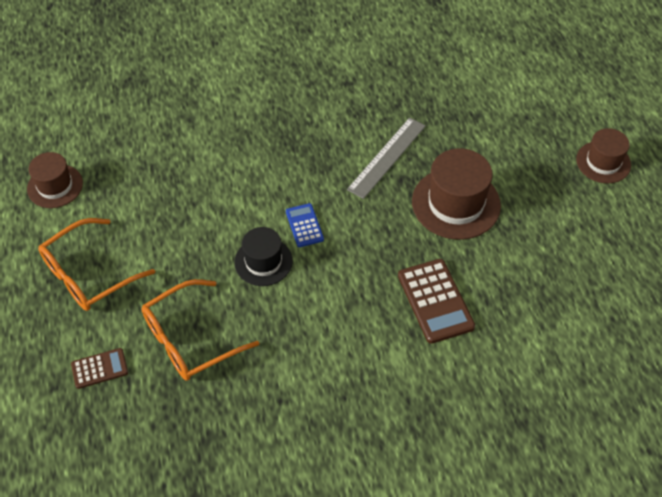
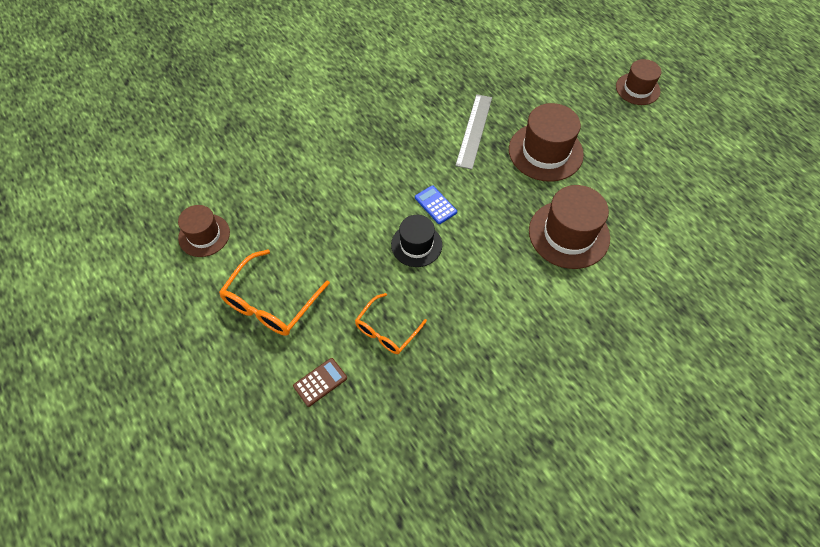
camera: 20 degrees left, 5 degrees up
orange glasses [141,279,259,381] -> orange glasses [355,293,427,354], size x0.66
brown calculator [398,259,475,344] -> brown hat [529,185,610,269]

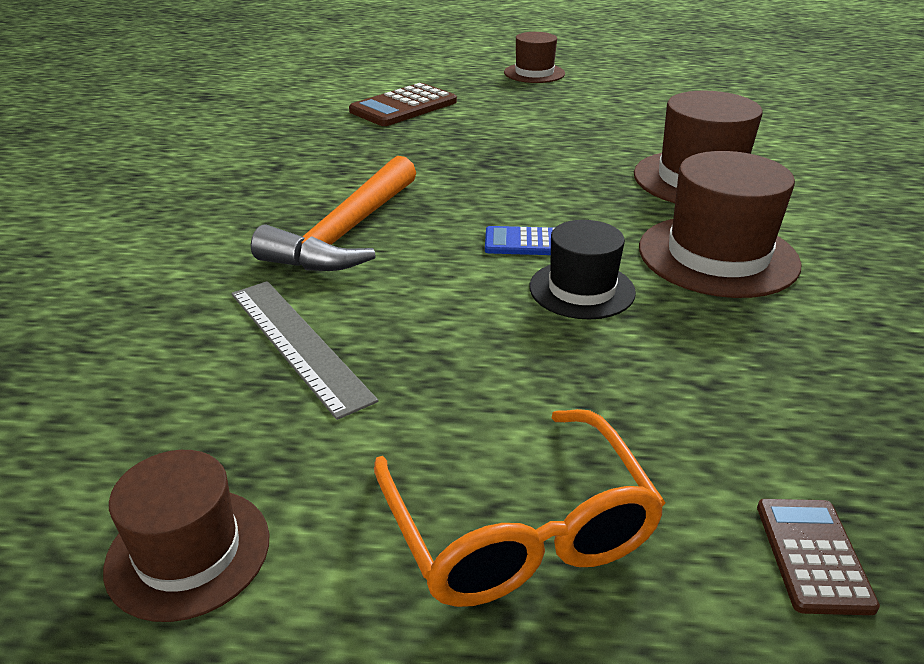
camera: 50 degrees left, 25 degrees down
orange glasses [355,293,427,354] -> none
grey ruler [455,94,492,170] -> grey ruler moved to [231,281,378,420]
brown hat [509,103,584,182] -> brown hat moved to [639,151,802,298]
none -> orange hammer [251,156,416,271]
none -> brown calculator [349,83,457,126]

